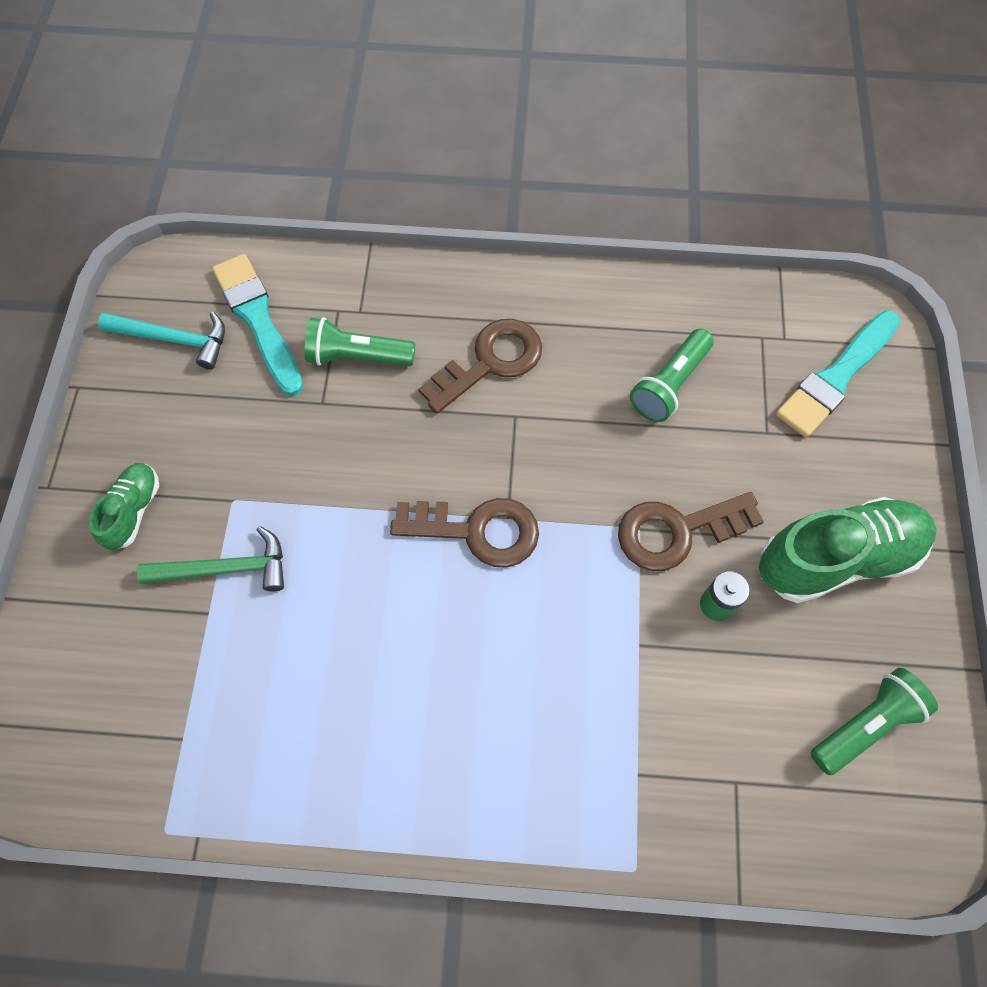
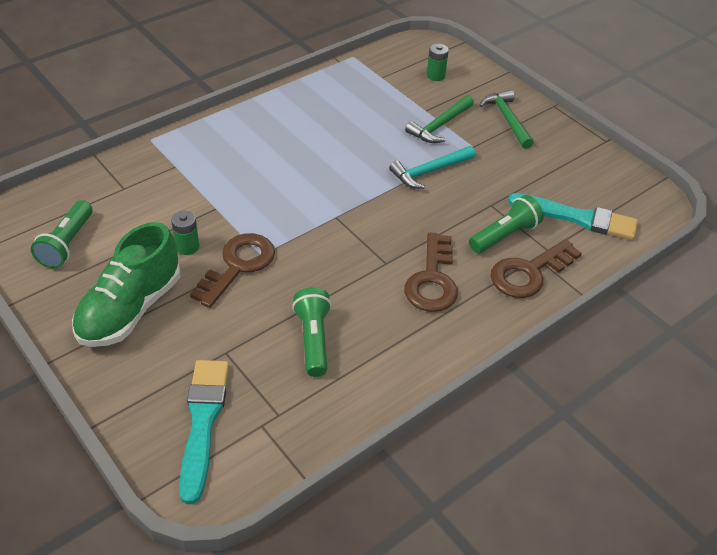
camera: 135 degrees right, 20 degrees down
green shoe [89,463,159,550] -> green hammer [479,90,534,149]
turquoise hammer [98,312,225,370] -> turquoise hammer moved to [389,146,475,189]
brown key [390,498,539,568] -> brown key moved to [491,239,582,298]
none -> green battery [427,44,449,81]

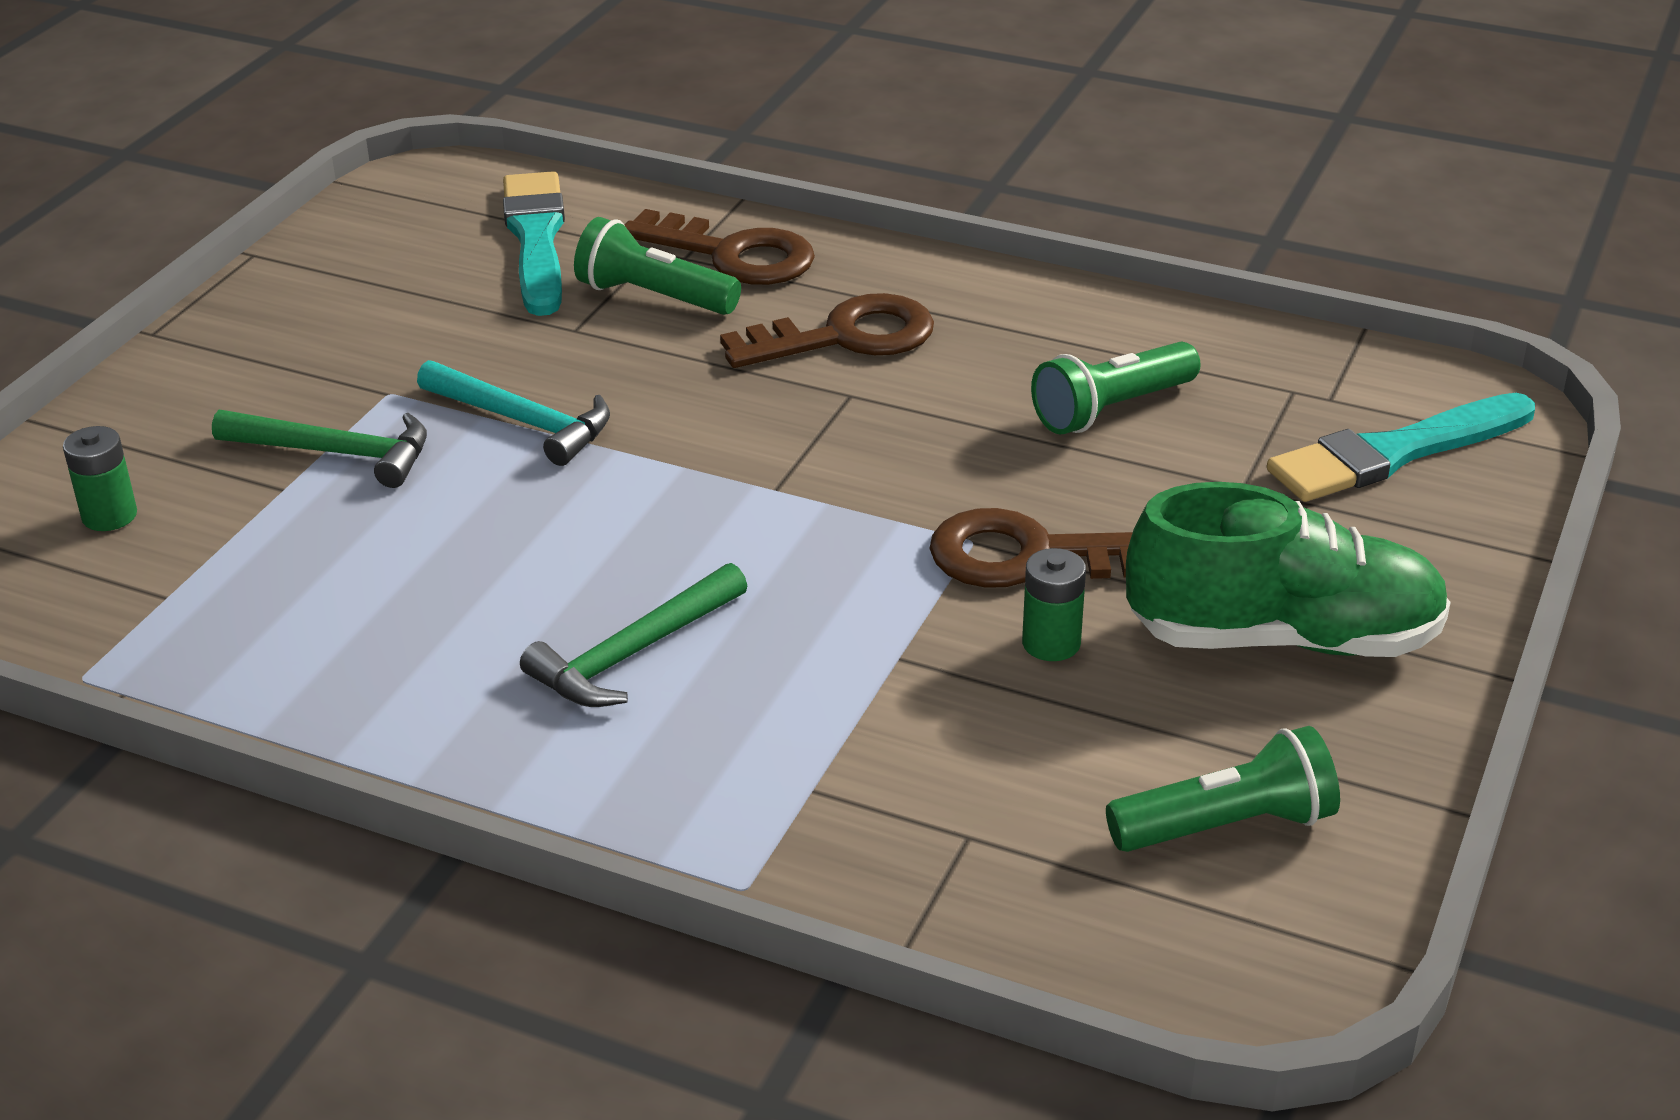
camera: 115 degrees left, 10 degrees down
green hammer [479,90,534,149] -> green hammer moved to [520,563,747,707]

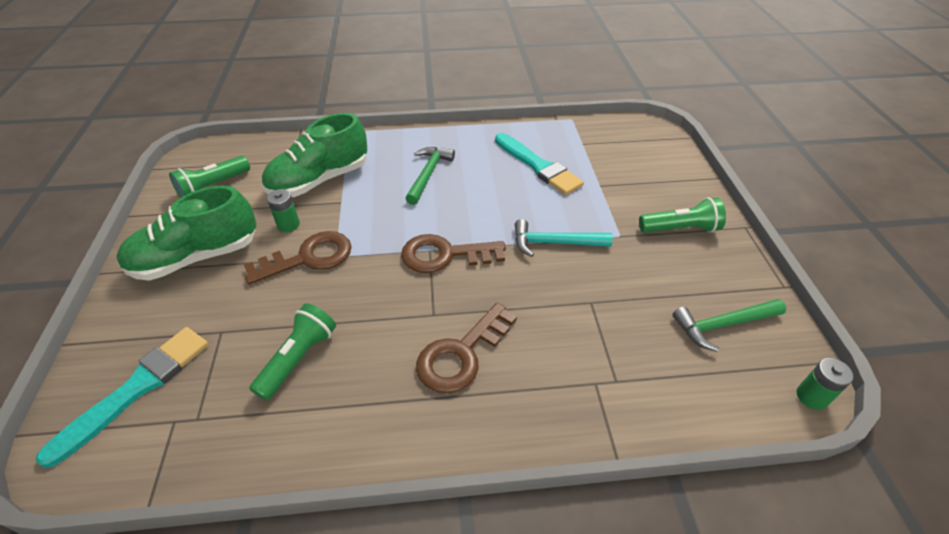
camera: 150 degrees right, 10 degrees up
green battery [63,426,137,531] -> green battery moved to [797,358,854,410]
green hammer [212,410,427,488] -> green hammer moved to [673,299,786,352]
turquoise brush [503,171,565,316] -> turquoise brush moved to [495,133,584,195]
green flashlight [574,217,741,315] -> green flashlight moved to [639,197,726,233]
brown key [624,209,815,285] -> brown key moved to [401,234,506,273]
none -> green shoe [262,113,367,197]

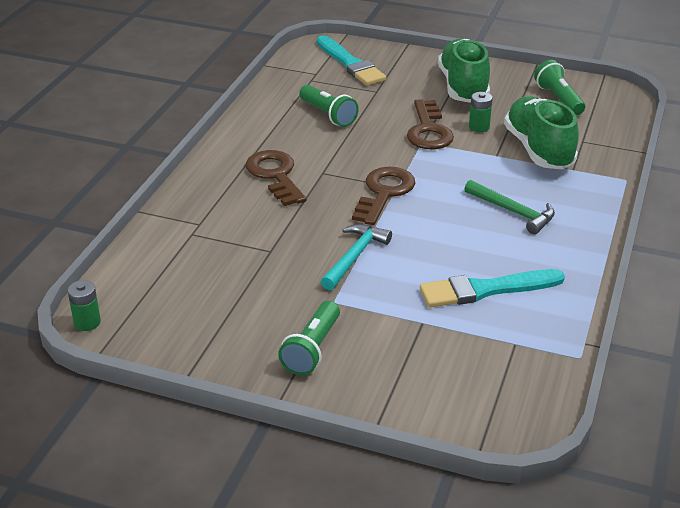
camera: 115 degrees right, 10 degrees down
green hammer [673,299,786,352] -> none

